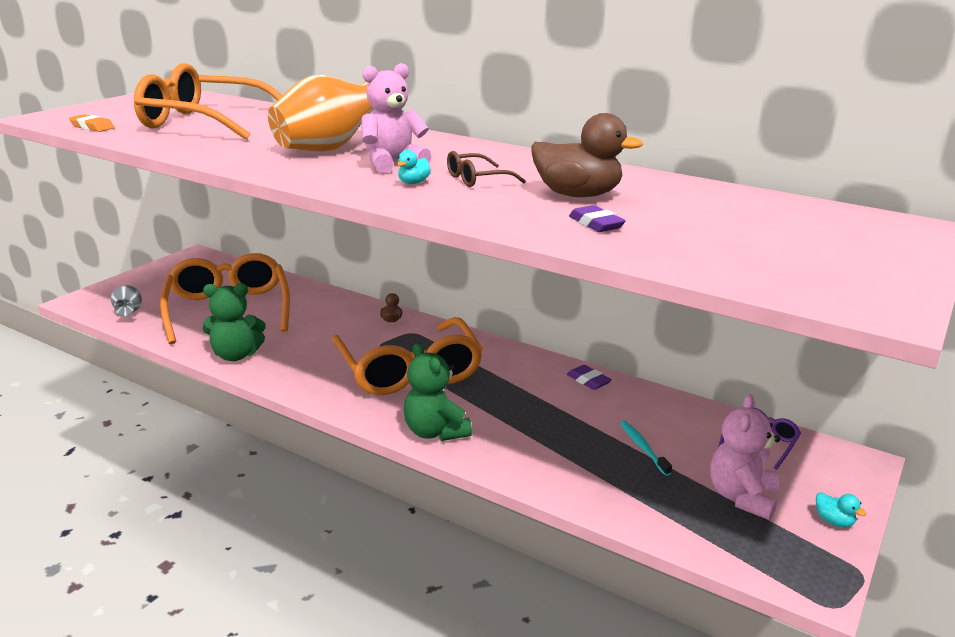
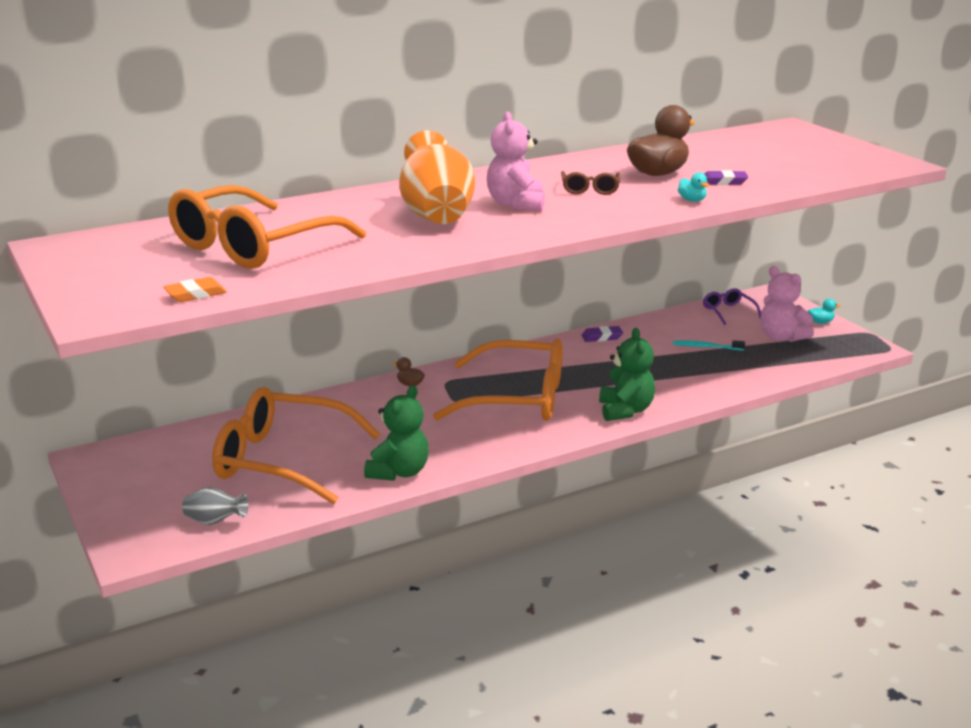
camera: 60 degrees left, 0 degrees up
turquoise duck [397,150,431,184] -> turquoise duck moved to [678,172,709,202]
green teddy bear [404,343,472,441] -> green teddy bear turned 90 degrees counterclockwise [599,328,655,421]

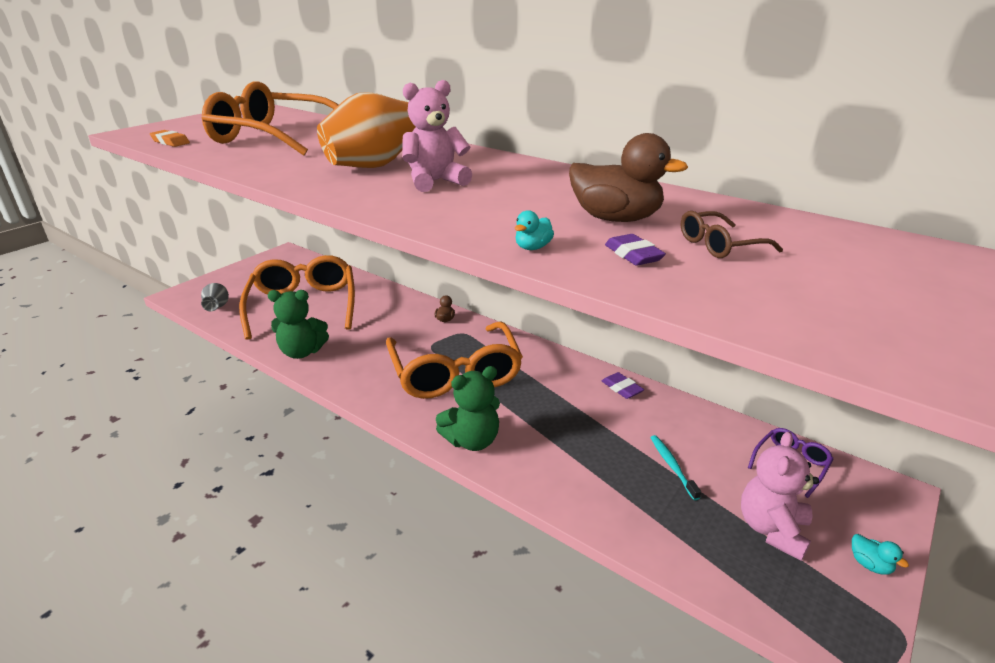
camera: 65 degrees right, 5 degrees up
brown glasses [561,171,621,195] -> brown glasses moved to [681,211,783,258]

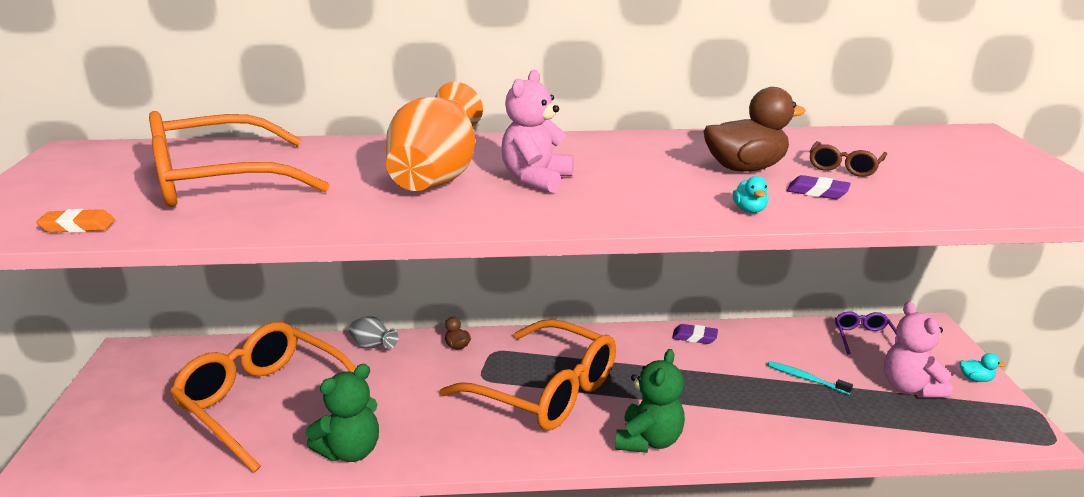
camera: 40 degrees left, 5 degrees down
grey vase [201,283,229,311] -> grey vase moved to [349,316,398,349]

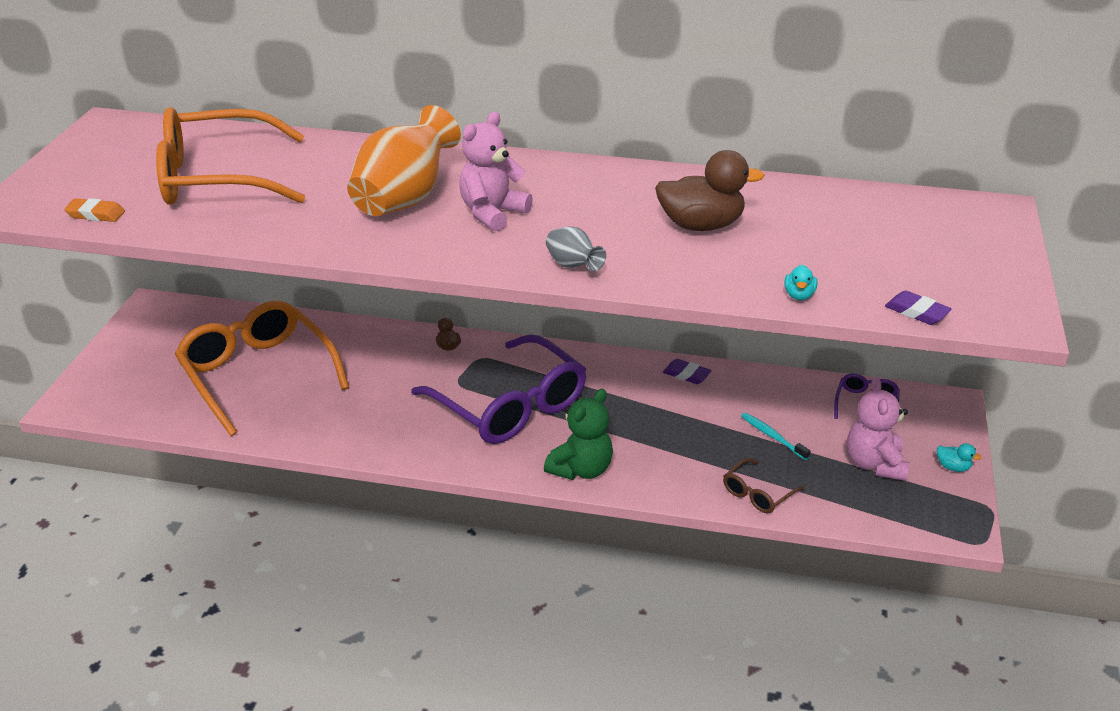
camera: 15 degrees right, 10 degrees up
green teddy bear [306,364,379,462] -> none
grey vase [349,316,398,349] -> grey vase moved to [546,226,606,271]
orange glasses [440,319,616,431] -> purple glasses [411,335,586,444]
turquoise duck [733,176,769,213] -> turquoise duck moved to [784,265,817,300]
purple eraser [786,175,851,199] -> purple eraser moved to [885,291,952,325]
brown glasses [810,141,887,177] -> brown glasses moved to [723,458,804,513]

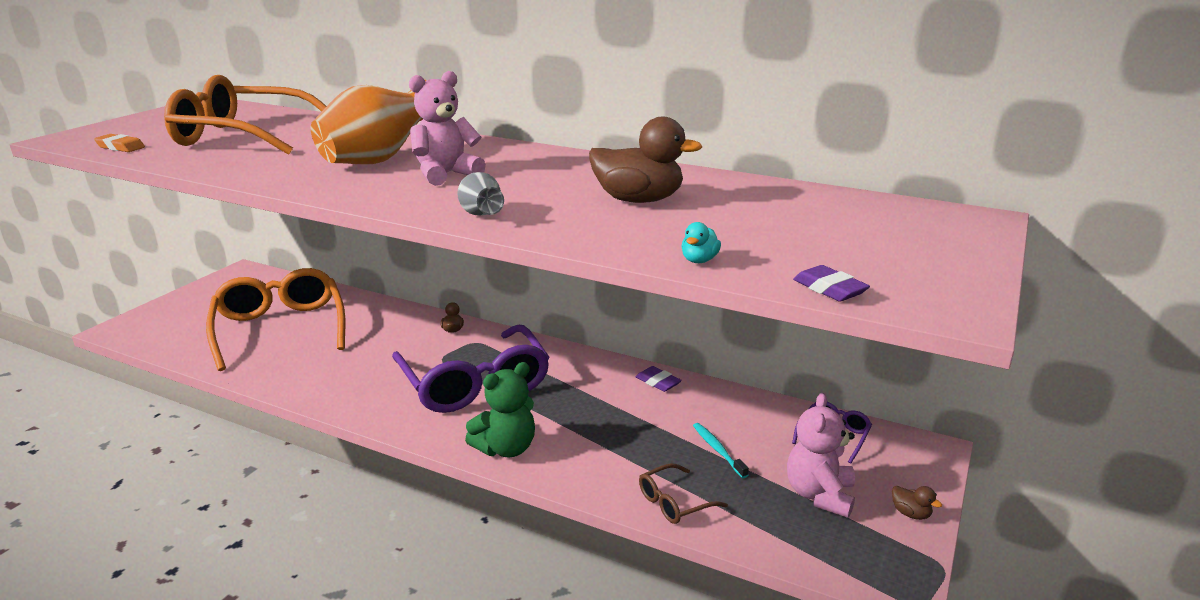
camera: 15 degrees right, 10 degrees down
turquoise duck [937,443,981,472] -> brown duck [892,486,942,520]

